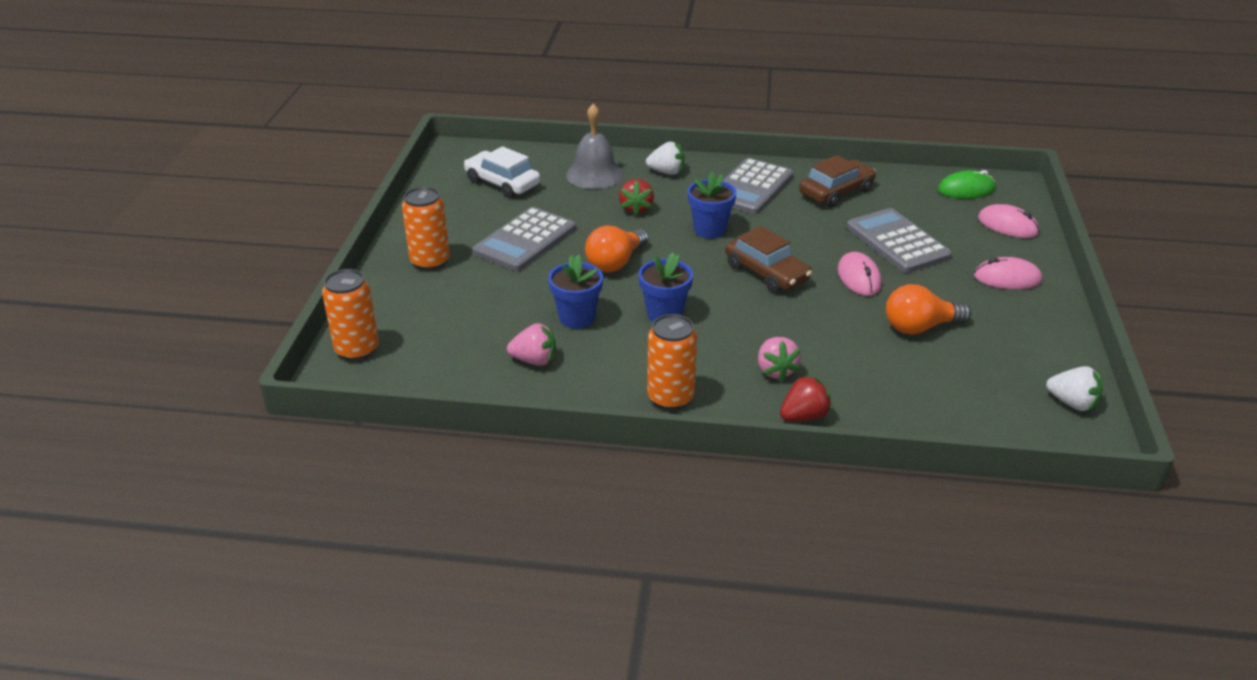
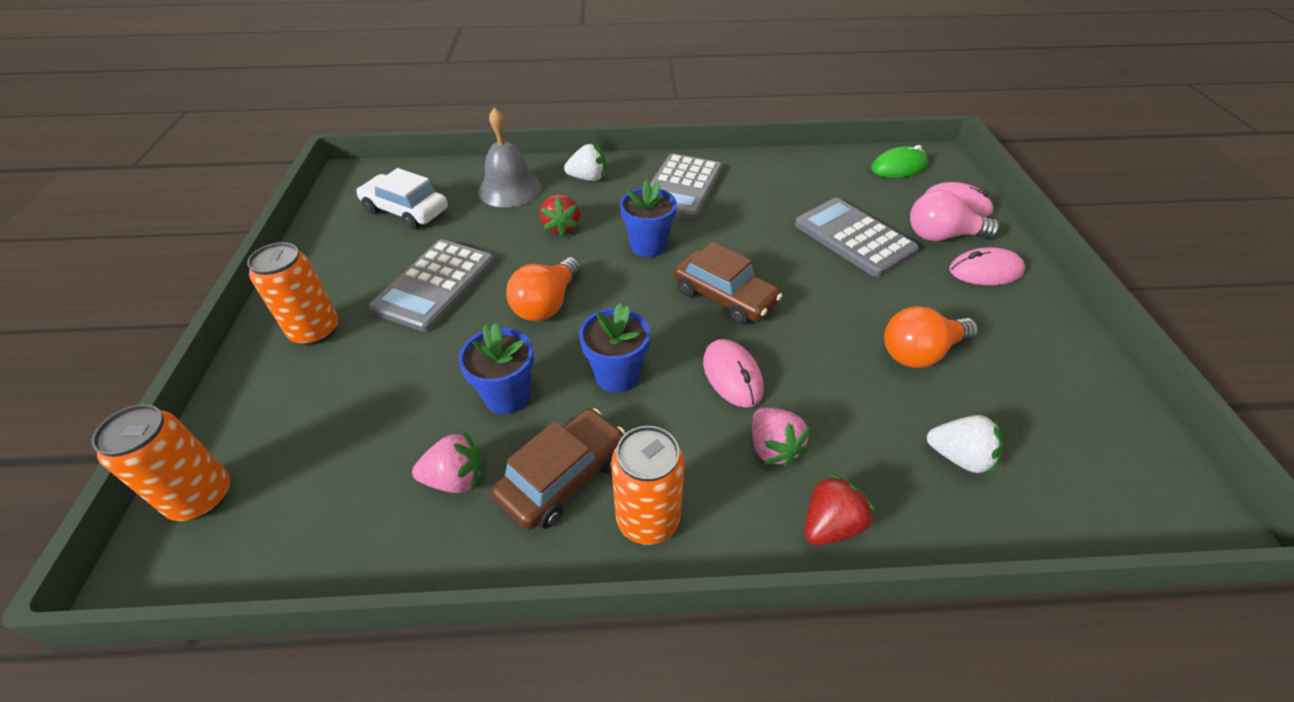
camera: 10 degrees left, 10 degrees up
brown car [799,155,876,207] -> brown car moved to [491,408,626,530]
pink mouse [838,252,882,296] -> pink mouse moved to [703,339,764,408]
white strawberry [1046,366,1103,411] -> white strawberry moved to [927,415,1003,476]
none -> pink light bulb [910,190,1000,241]

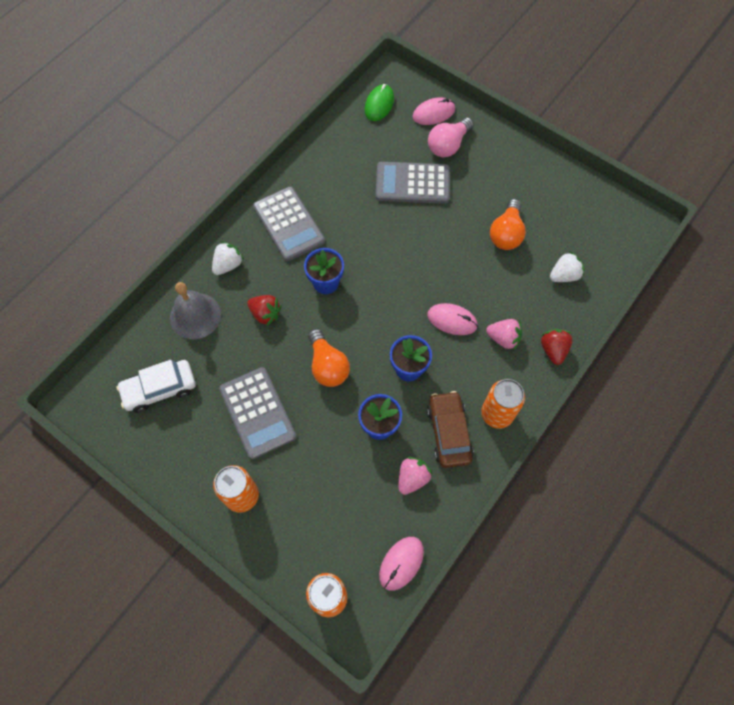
camera: 50 degrees left, 20 degrees up
brown car [674,242,782,325] -> none
pink mouse [949,247,1025,285] -> pink mouse moved to [379,537,424,591]

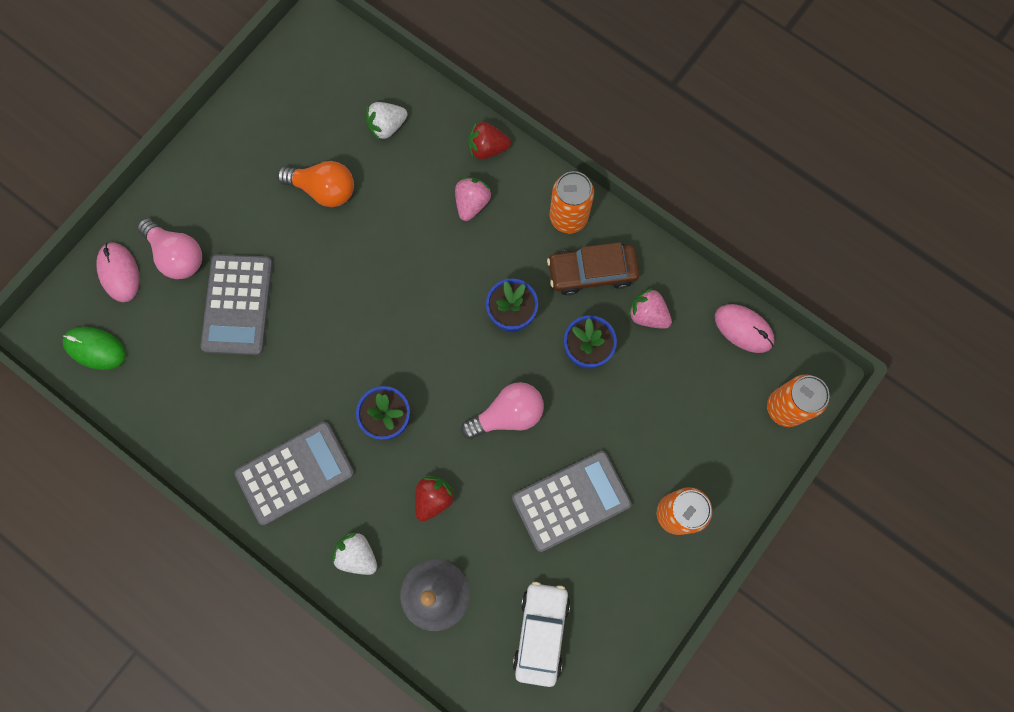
camera: 90 degrees left, 10 degrees up
white car [116,360,196,413] -> white car turned 150 degrees counterclockwise [513,582,570,687]
orange light bulb [308,329,350,387] -> pink light bulb [461,382,544,439]
pink mouse [427,303,478,335] -> none
white strawberry [550,251,585,282] -> white strawberry turned 90 degrees counterclockwise [365,102,408,141]

